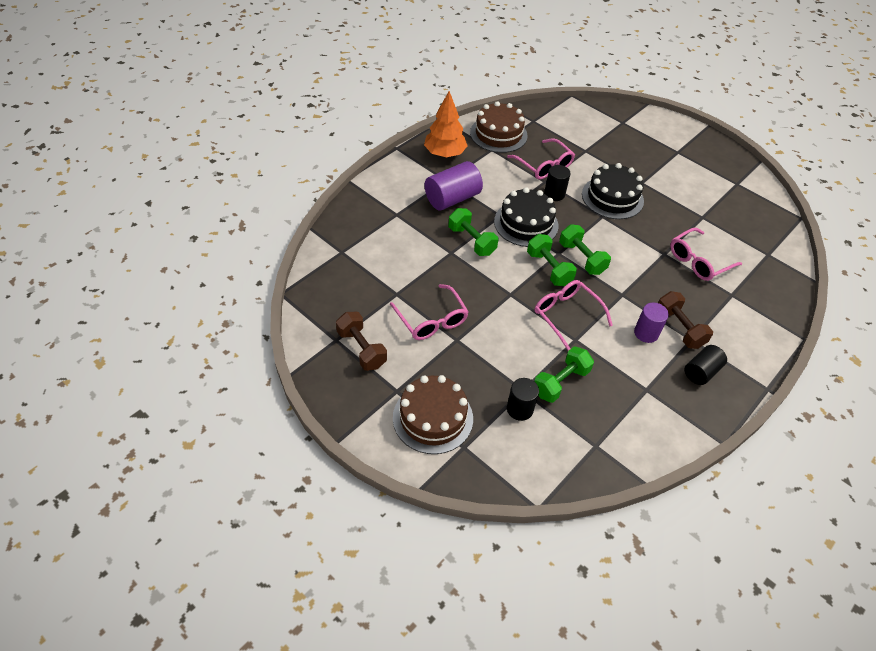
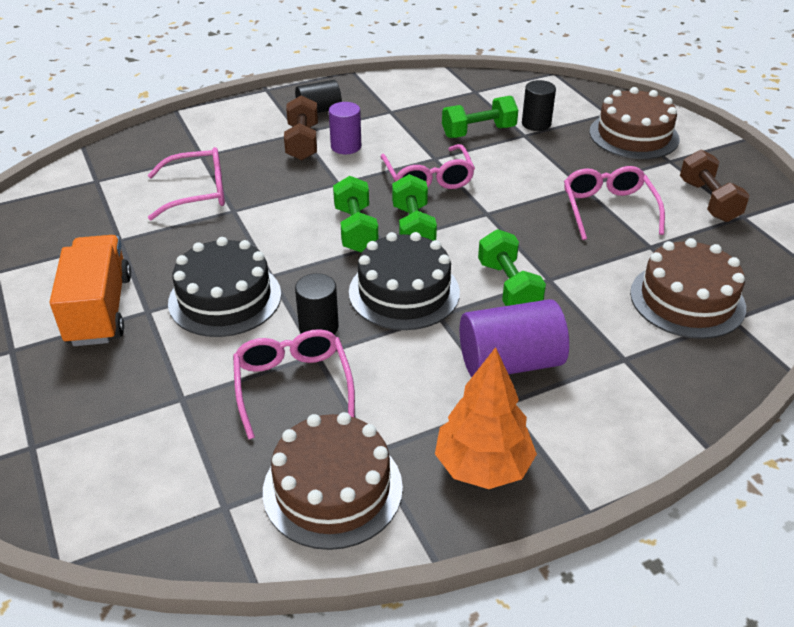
camera: 155 degrees left, 10 degrees down
none -> orange truck [50,235,131,346]
none -> brown cake [630,238,746,339]

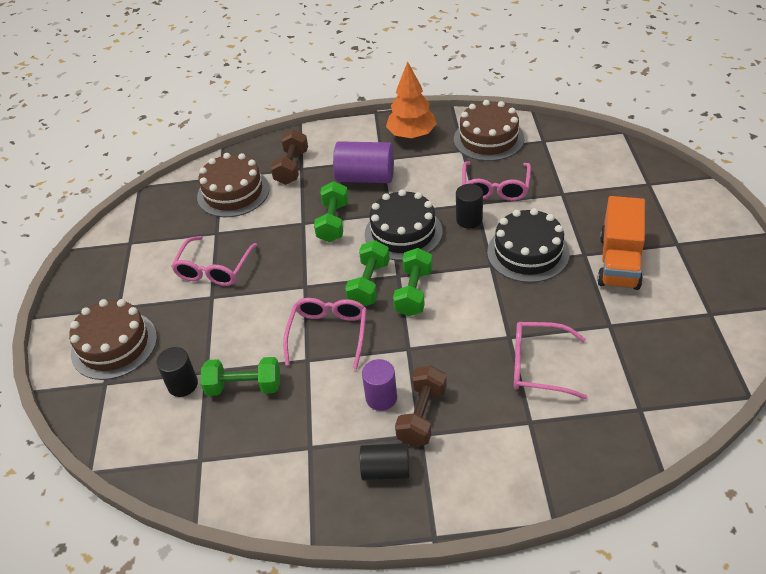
camera: 155 degrees left, 5 degrees up
brown dumbbell [680,149,750,222] -> brown dumbbell moved to [271,129,308,185]

